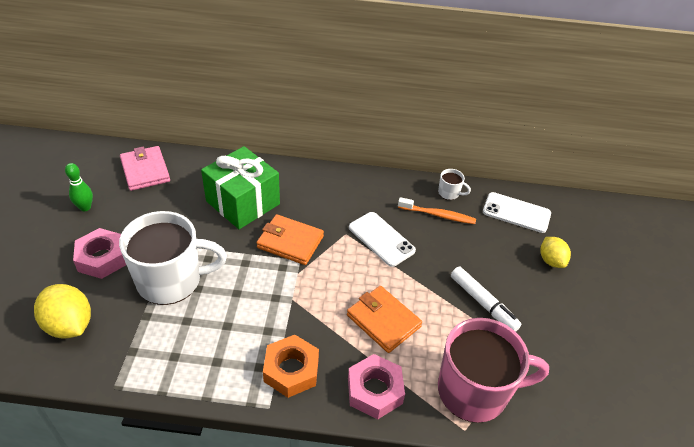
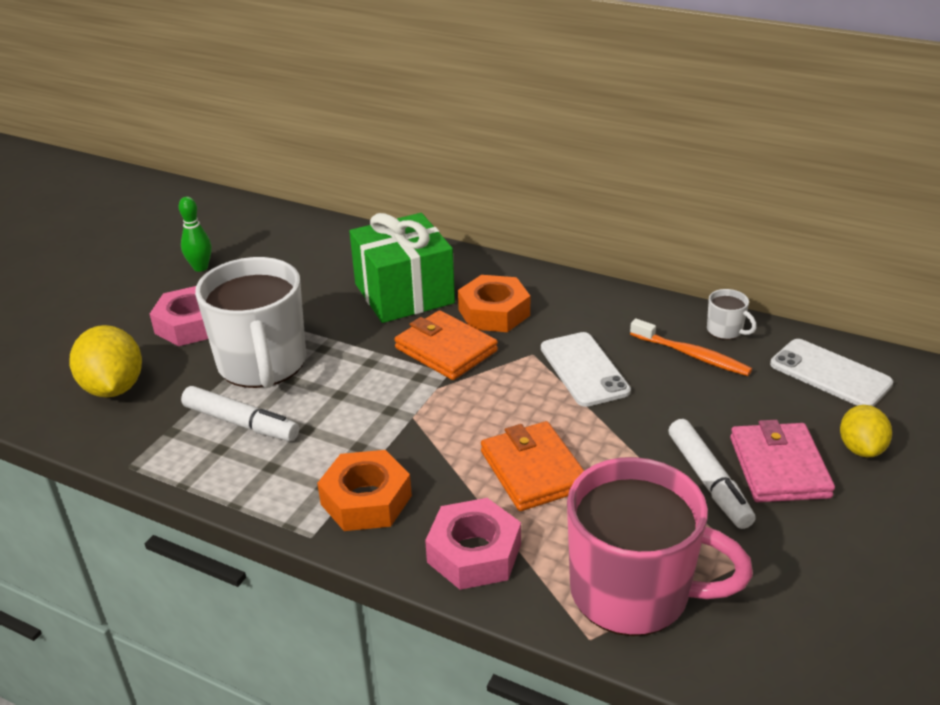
camera: 25 degrees right, 10 degrees down
white mug [119,211,227,305] -> white mug turned 60 degrees clockwise [195,257,306,388]
pink wallet [120,146,170,191] -> pink wallet moved to [730,420,835,502]
none -> white marker [181,386,299,441]
none -> orange nut [458,275,530,332]

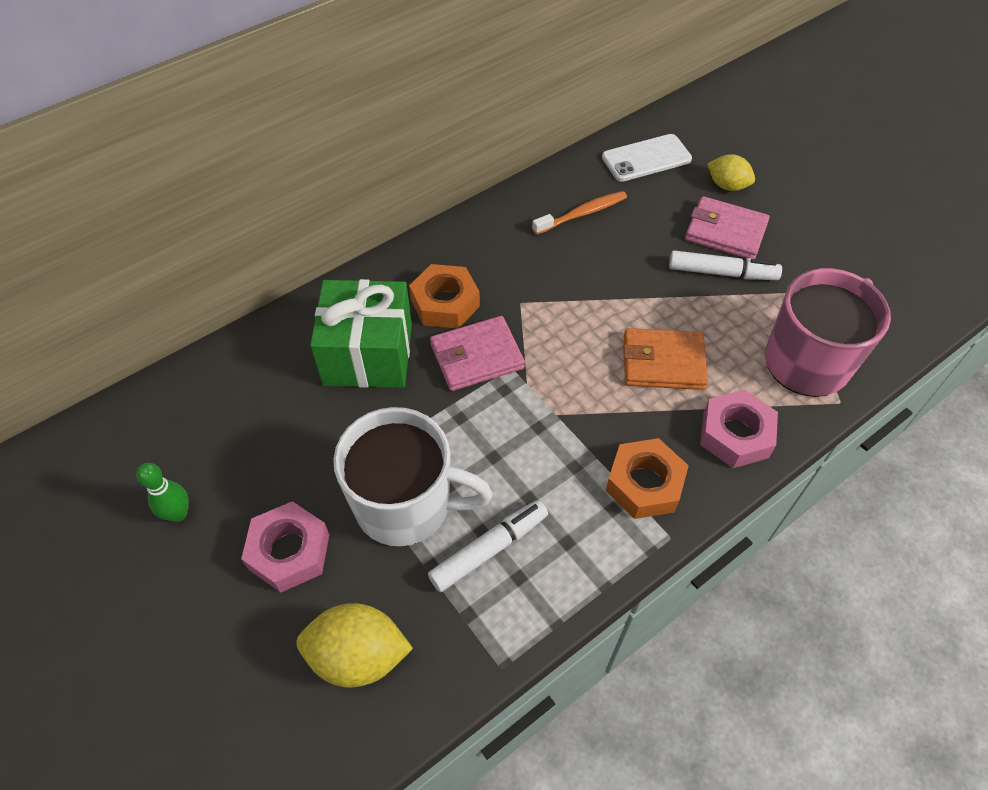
camera: 65 degrees left, 20 degrees up
orange wallet [394,310,498,380] -> pink wallet [430,316,525,391]
white phone [541,332,631,407] -> none
white mug [707,289,757,340] -> none

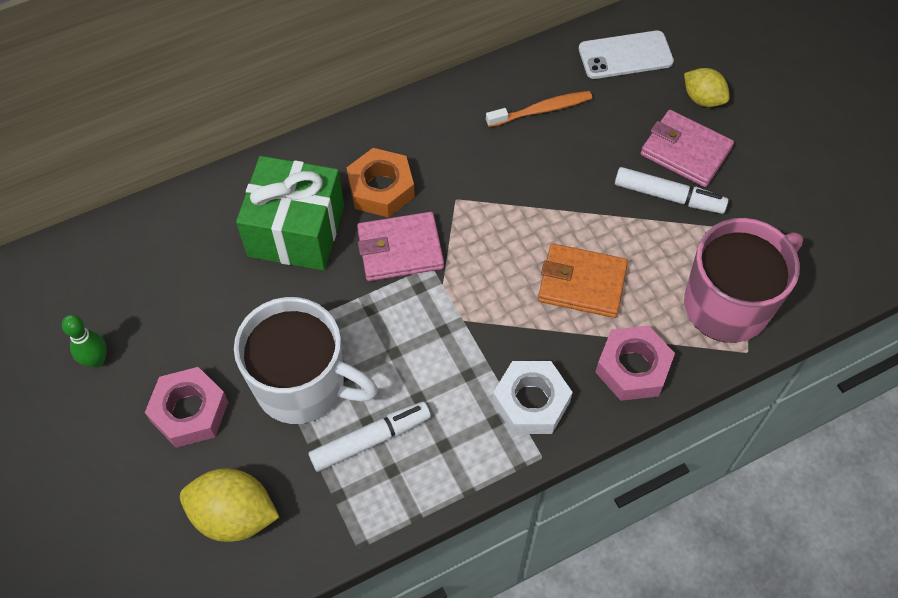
camera: 10 degrees right, 5 degrees up
orange nut [606,438,689,519] -> white nut [492,361,573,434]

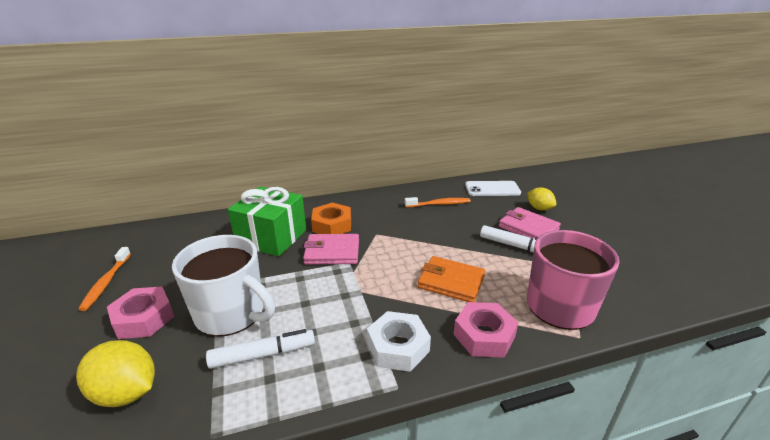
camera: 10 degrees right, 30 degrees down
green bowling pin [62,315,107,368] -> orange toothbrush [78,247,131,311]

